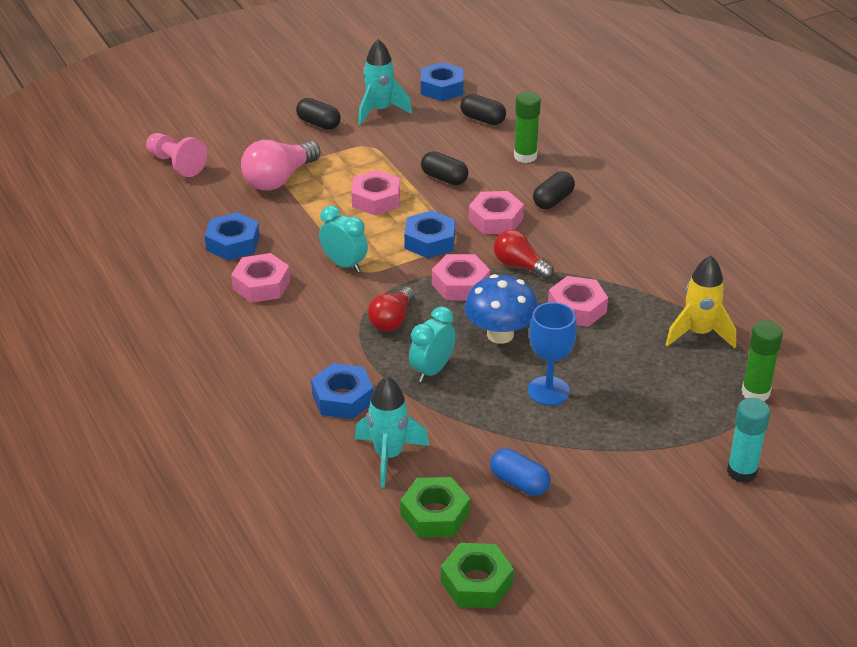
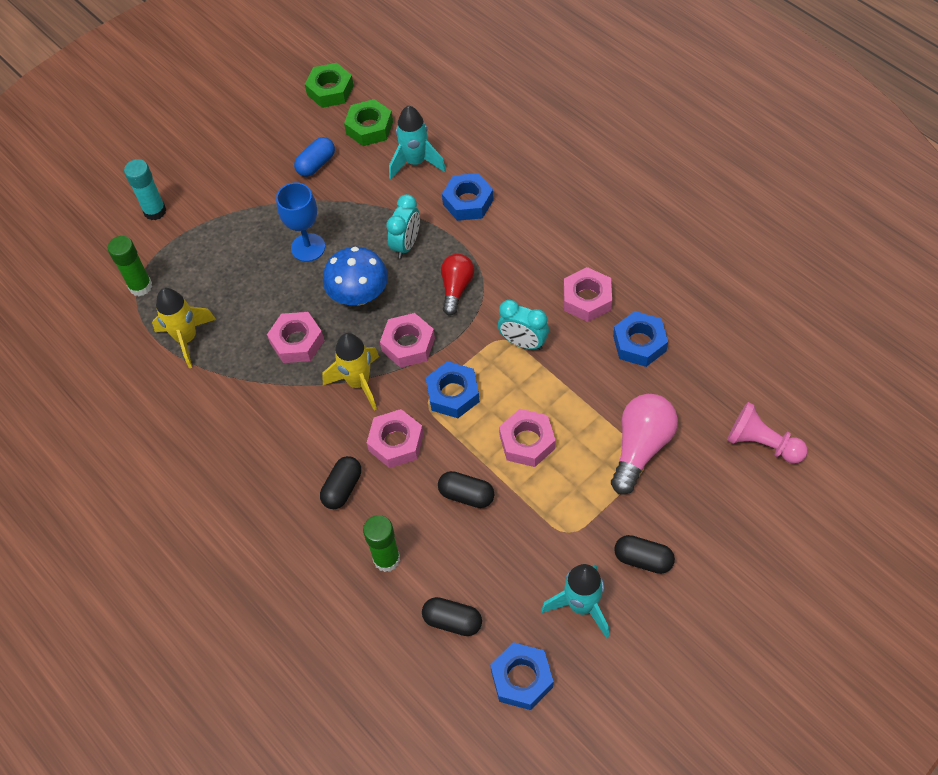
camera: 170 degrees right, 20 degrees up
blue capsule [490,448,551,496] -> blue capsule turned 75 degrees counterclockwise [294,137,335,177]
red light bulb [494,230,554,279] -> yellow rocket [322,333,379,411]

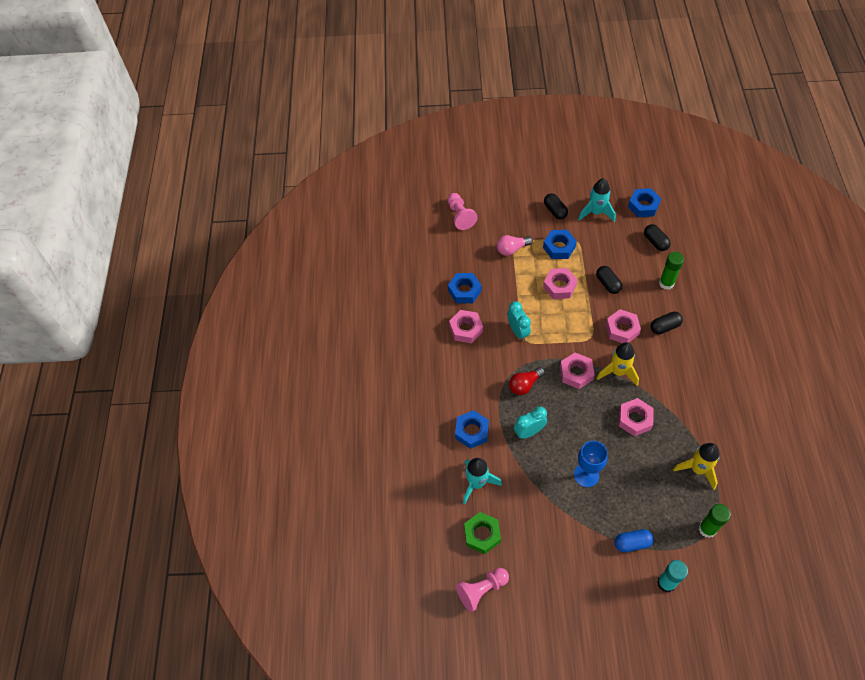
camera: 140 degrees left, 0 degrees up
blue capsule [294,137,335,177] -> blue capsule moved to [614,529,654,552]
green nut [305,63,354,108] -> pink pawn [456,568,509,612]
blue mushroom [323,247,388,306] -> none
blue nut [426,361,480,418] -> blue nut moved to [543,230,577,259]
pink light bulb [611,394,678,495] -> pink light bulb [497,235,533,256], size x0.66

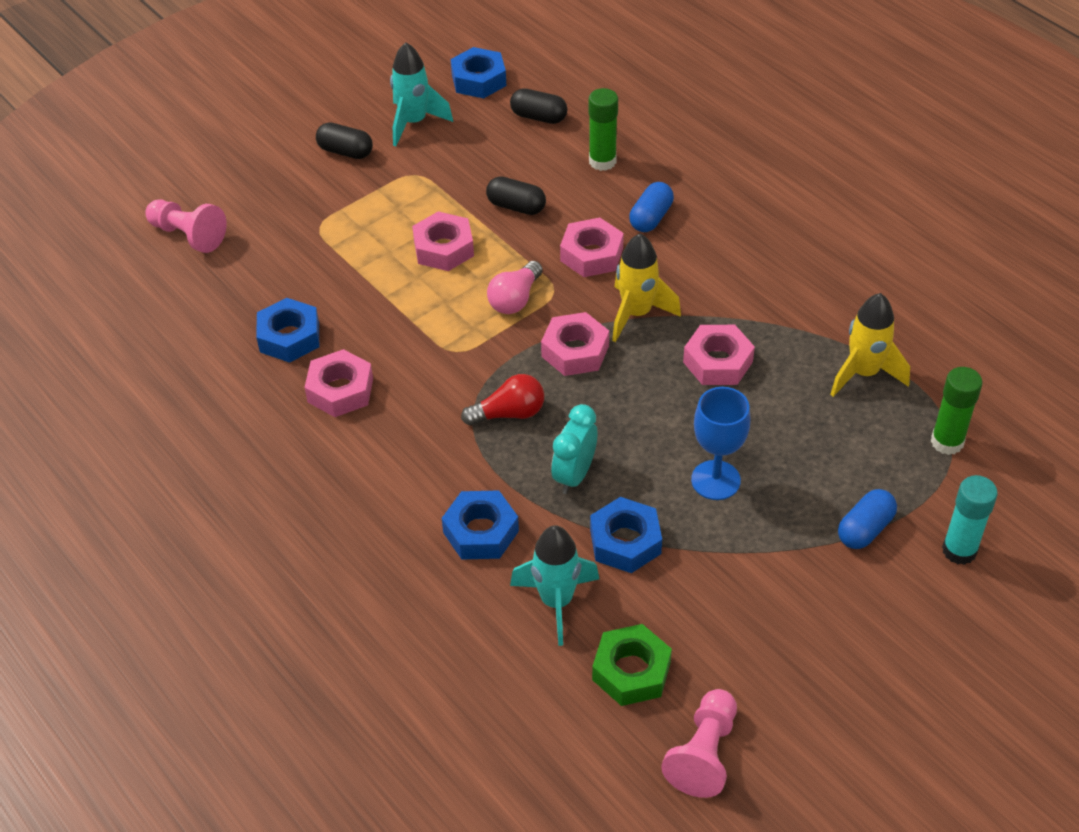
camera: 40 degrees left, 10 degrees down
pink light bulb [497,235,533,256] -> pink light bulb moved to [487,261,543,314]
turquoise clock [507,301,531,341] -> none
red light bulb [509,367,545,395] -> red light bulb turned 120 degrees counterclockwise [461,374,544,426]
blue nut [543,230,577,259] -> blue nut moved to [590,497,662,573]
black capsule [651,312,683,334] -> blue capsule [629,182,674,232]

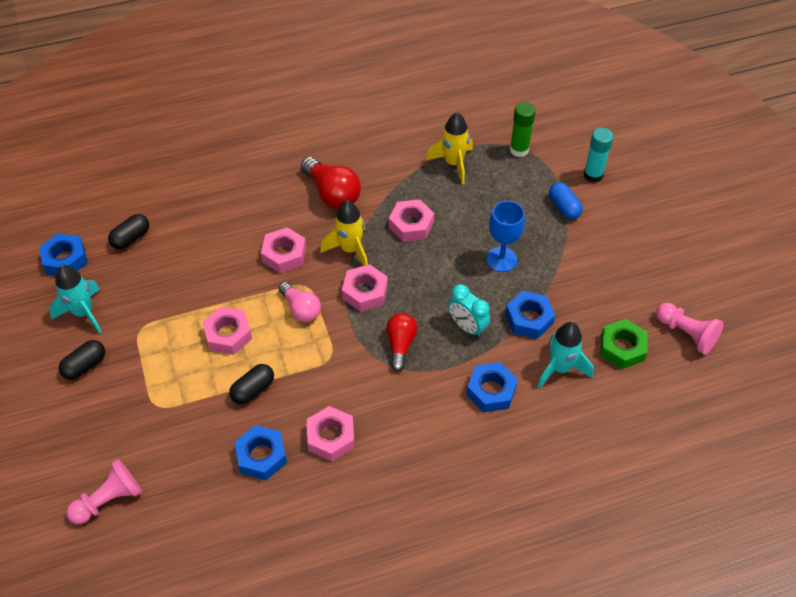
camera: 70 degrees left, 5 degrees up
black capsule [486,176,546,215] -> black capsule moved to [229,364,274,404]
green glue stick [588,88,618,171] -> none
blue capsule [629,182,674,232] -> none
none -> red light bulb [301,157,361,209]

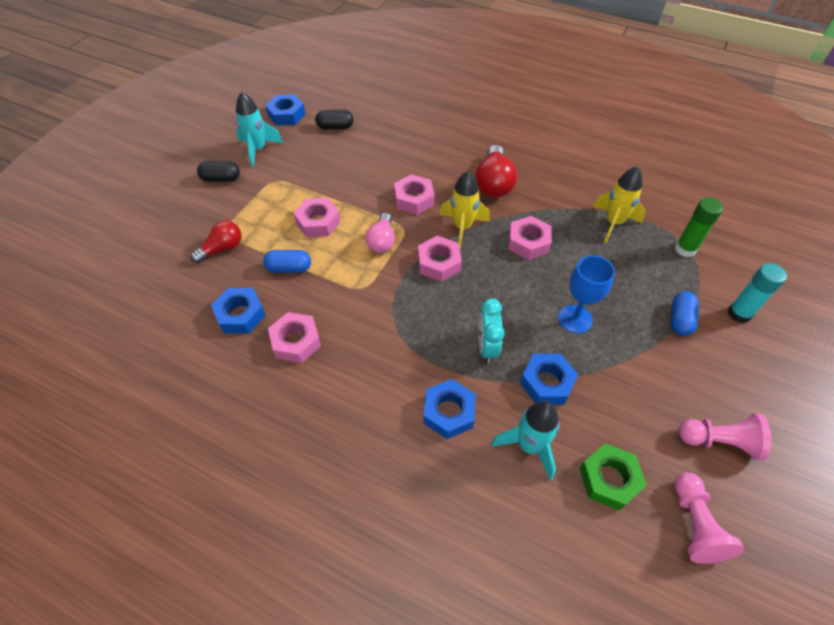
camera: 45 degrees right, 0 degrees up
pink pawn [67,459,142,524] -> pink pawn moved to [679,414,771,460]
black capsule [229,364,274,404] -> blue capsule [263,250,311,273]
red light bulb [386,313,417,371] -> red light bulb moved to [190,221,241,263]

